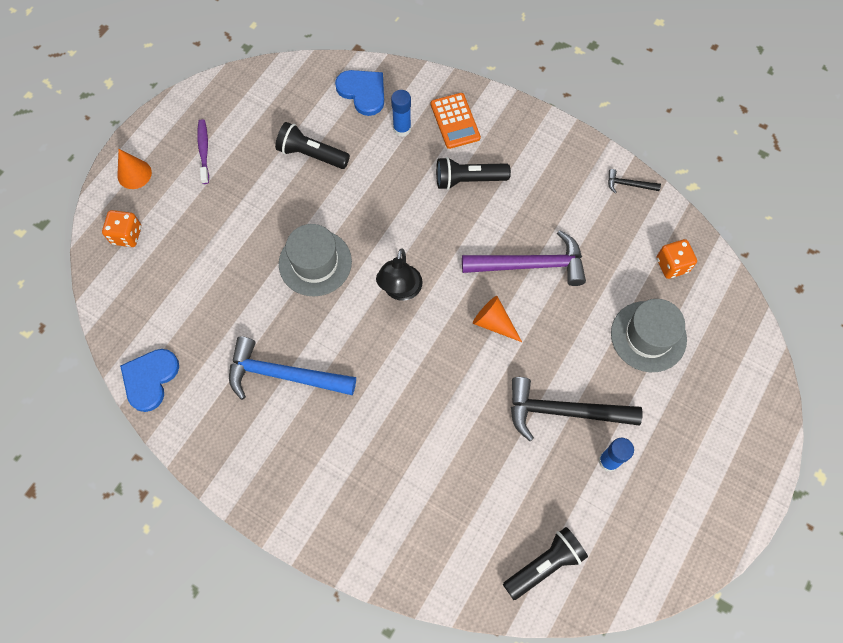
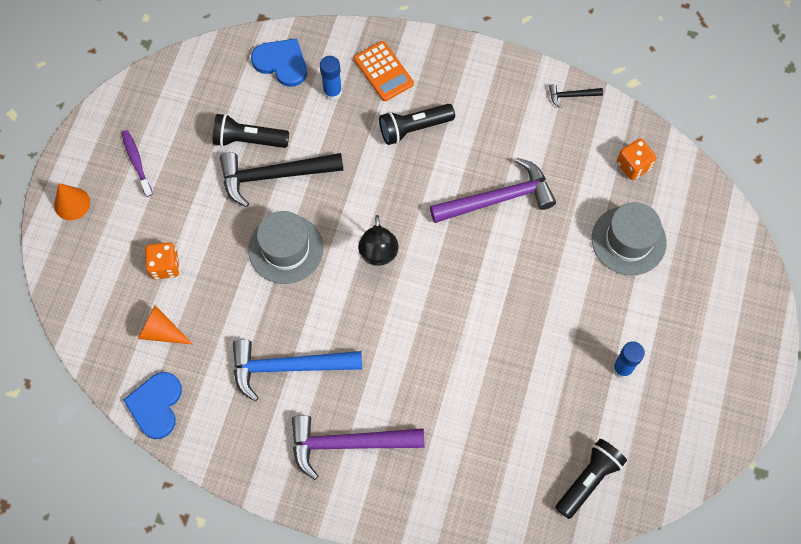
camera: 15 degrees left, 0 degrees up
orange dice [102,210,141,247] -> orange dice moved to [145,242,180,279]
orange cone [473,296,522,342] -> orange cone moved to [138,305,193,344]
black hammer [511,377,642,441] -> black hammer moved to [220,152,344,207]
none -> purple hammer [292,415,424,480]

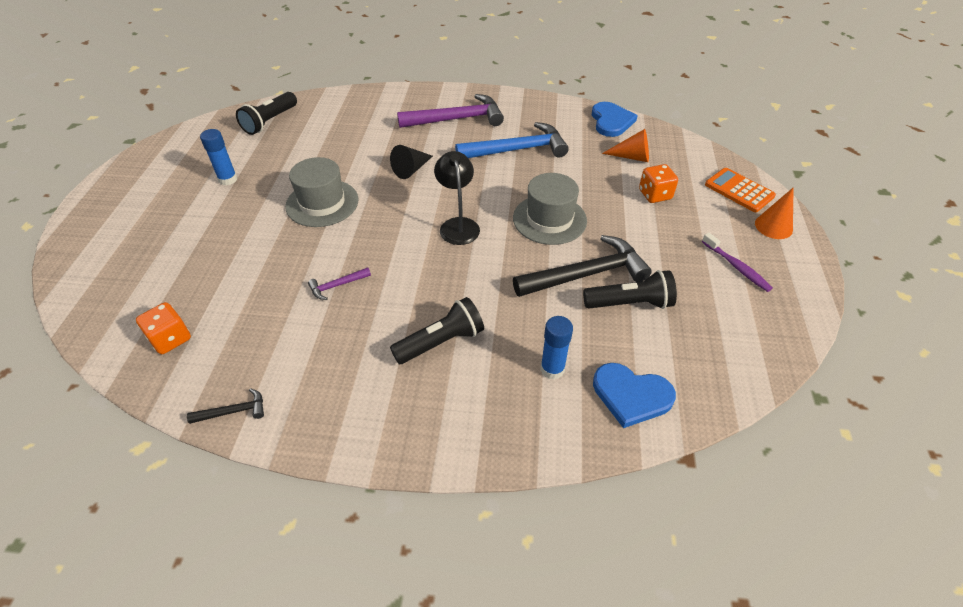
camera: 170 degrees right, 20 degrees down
orange calculator [354,41,414,101] -> orange calculator moved to [705,168,776,212]
purple hammer [430,158,556,223] -> purple hammer [308,267,371,300], size x0.45
grey hat [592,202,667,275] -> grey hat moved to [285,157,359,227]
none -> black cone [390,145,433,179]

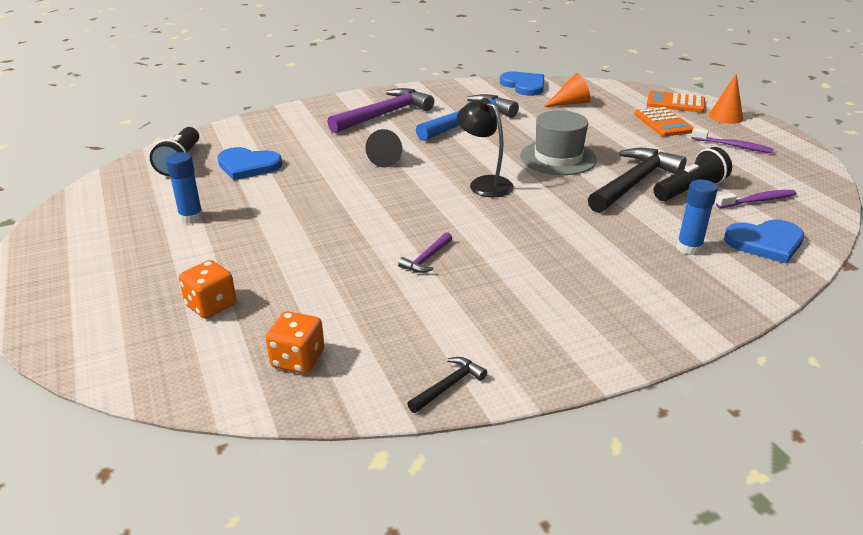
camera: 30 degrees left, 15 degrees down
grey hat [285,157,359,227] -> none
black flashlight [390,297,484,364] -> none
orange dice [639,164,678,203] -> orange dice moved to [179,260,237,319]
none -> blue heart [217,147,282,180]
none -> orange calculator [634,107,694,137]
none -> purple toothbrush [716,190,796,208]

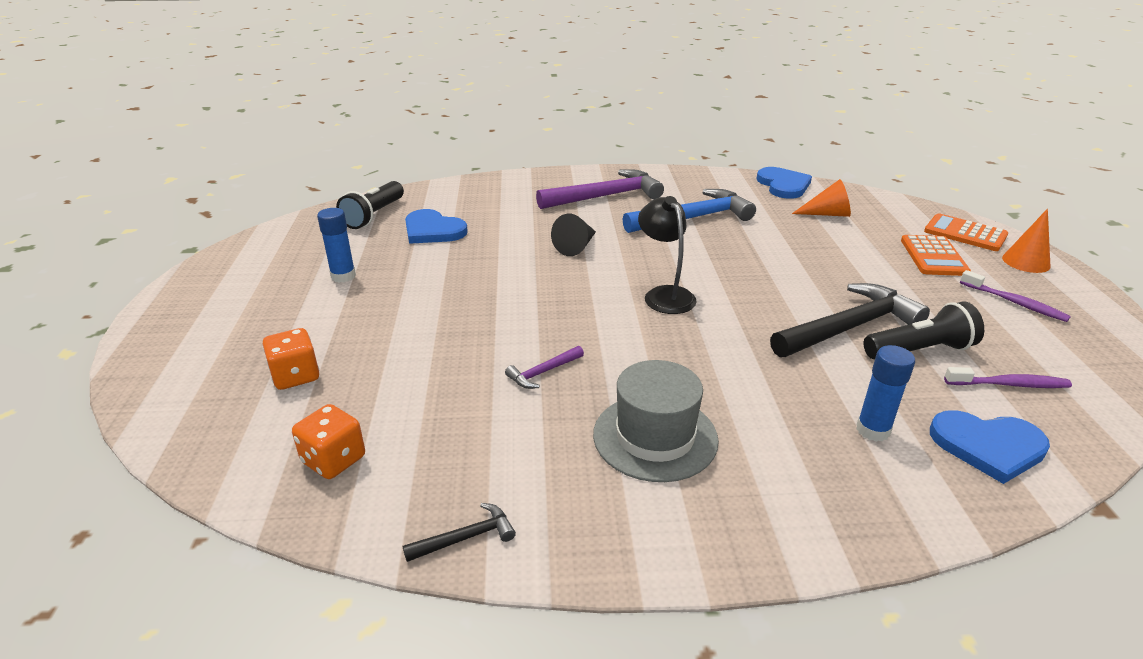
camera: 20 degrees right, 0 degrees up
grey hat [520,110,597,175] -> grey hat moved to [593,360,719,482]

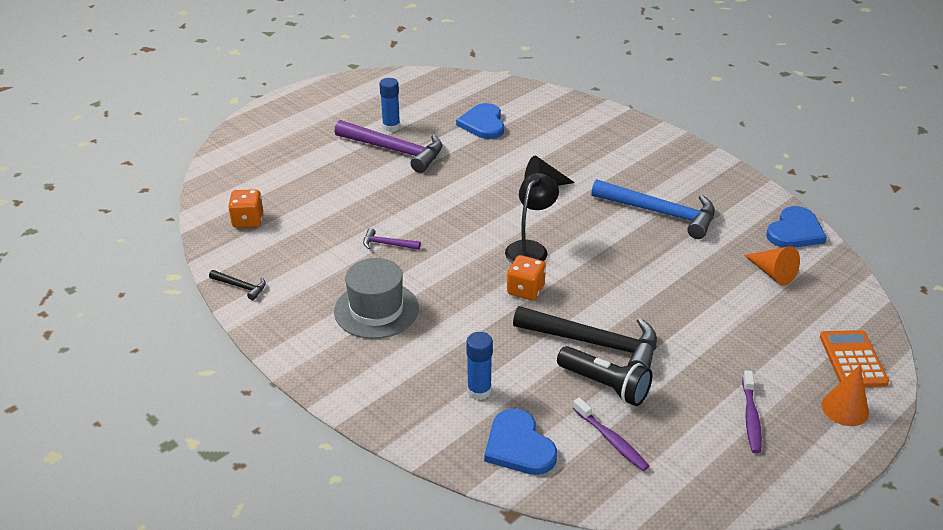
camera: 50 degrees right, 5 degrees up
orange dice [262,328,319,390] -> orange dice moved to [507,255,546,301]
black flashlight [336,181,404,229] -> none
purple hammer [536,169,664,209] -> purple hammer moved to [334,120,442,173]
orange calculator [901,235,971,276] -> none

